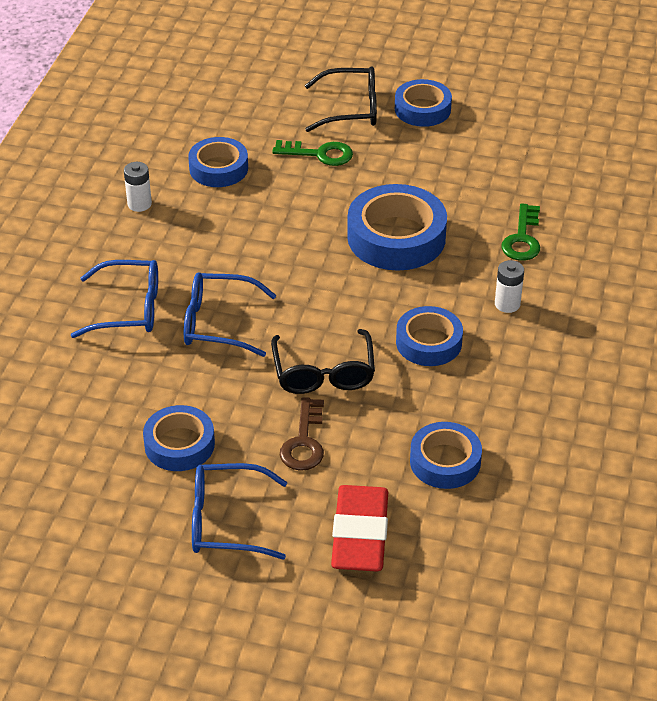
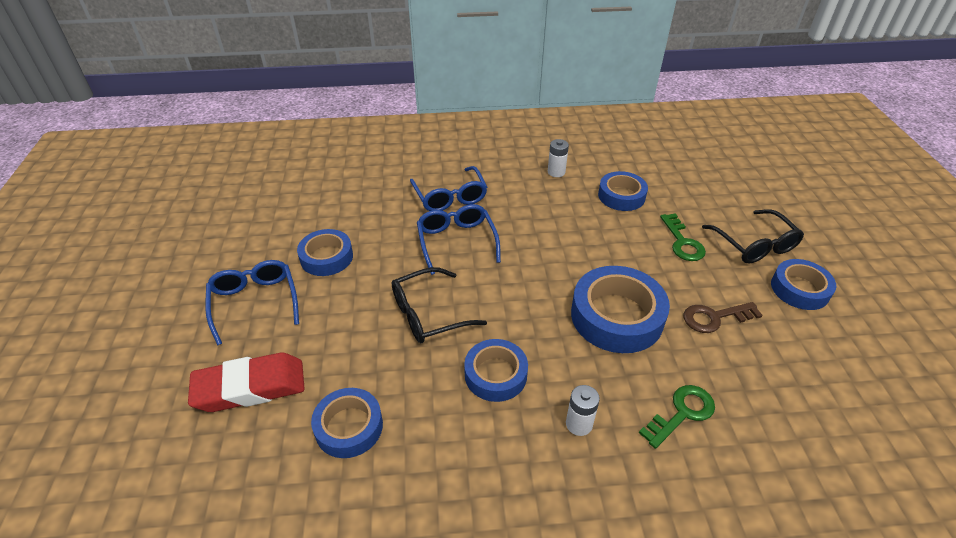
camera: 70 degrees right, 0 degrees up
brown key [280,397,324,471] -> brown key moved to [684,302,763,333]
green key [501,203,540,261] -> green key turned 150 degrees clockwise [639,385,715,449]

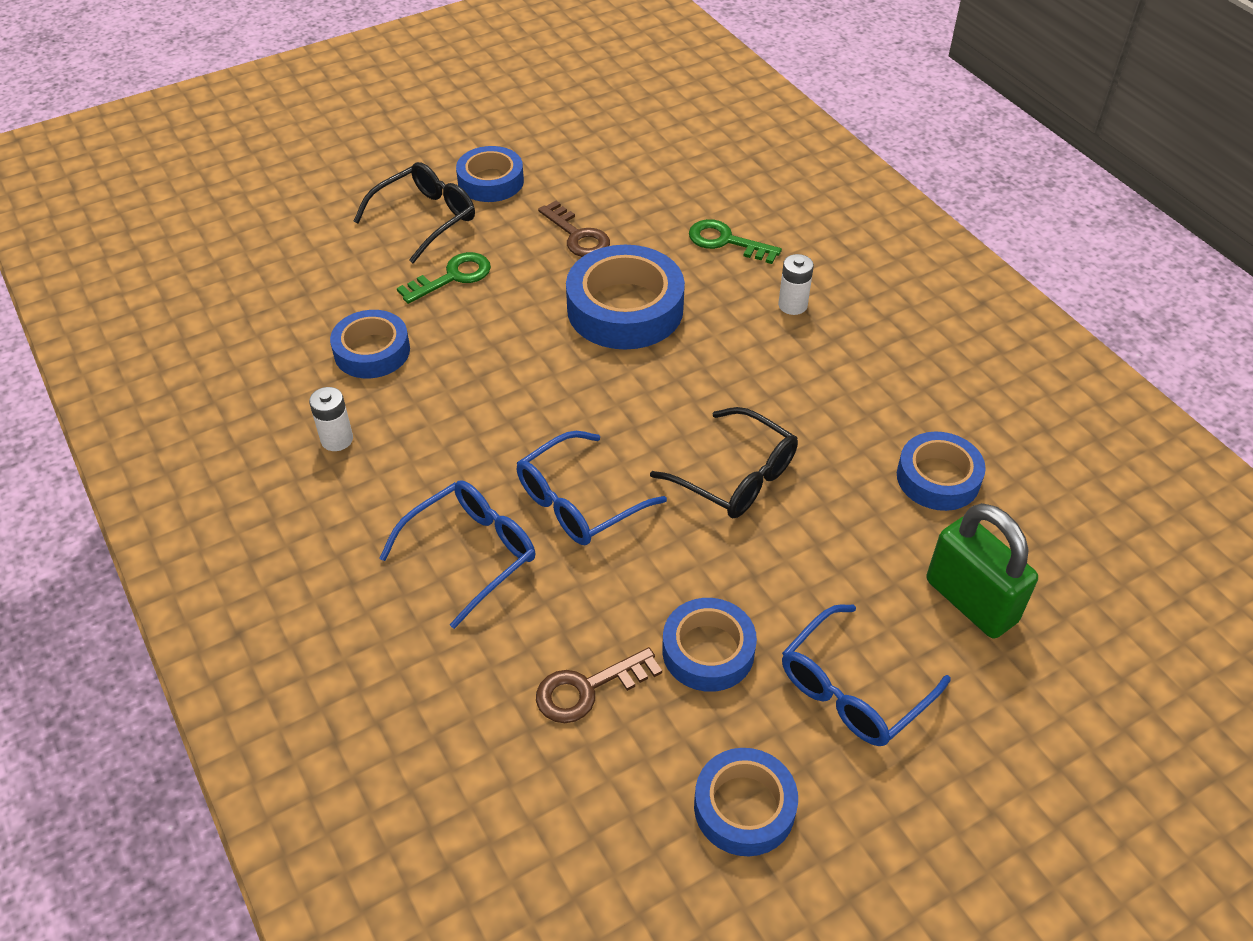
camera: 115 degrees left, 5 degrees up
red eraser [188,353,305,412] -> green padlock [927,503,1038,638]
blue tape [464,339,528,402] -> blue tape moved to [694,748,798,856]
none -> brown key [536,647,662,723]

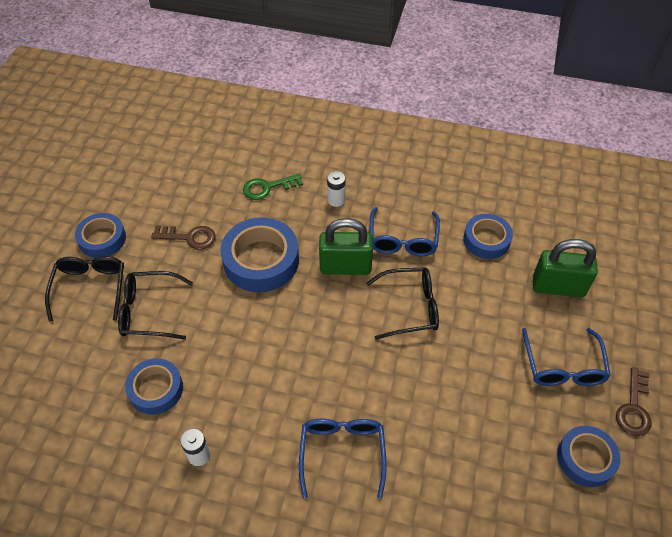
camera: 45 degrees left, 5 degrees up
green key [397,252,491,304] -> black glasses [118,271,193,340]
blue glasses [517,431,667,545] -> blue glasses moved to [370,207,440,256]
brown key [536,647,662,723] -> brown key moved to [616,367,651,436]
blue tape [662,598,757,692] -> none
none -> green padlock [319,218,373,275]

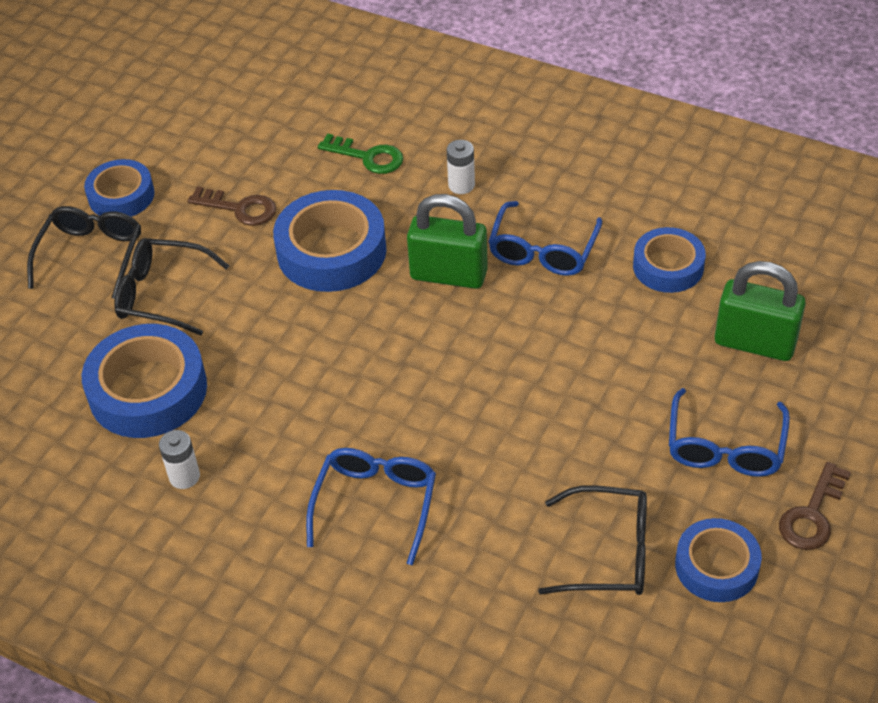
camera: 15 degrees right, 5 degrees down
blue tape [125,358,183,415] -> blue tape [82,324,207,438], size x1.60
green key [243,174,303,200] -> green key turned 150 degrees counterclockwise [318,133,404,174]
black glasses [366,267,439,340] -> black glasses moved to [538,485,647,595]

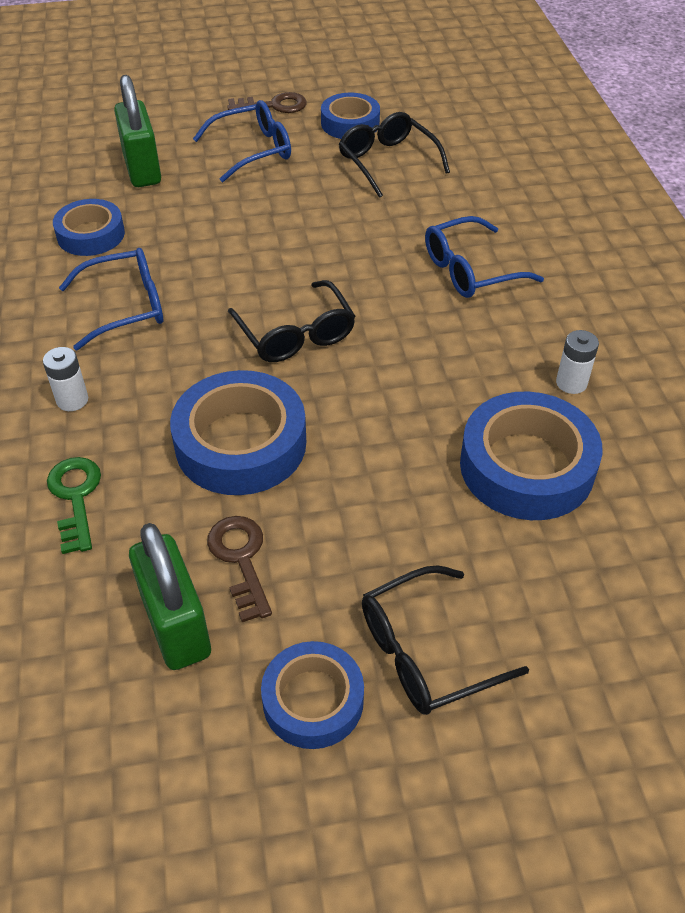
camera: 130 degrees left, 0 degrees up
black glasses [115,238,230,336] -> black glasses moved to [228,280,355,362]
green padlock [407,194,488,289] -> green padlock moved to [129,523,211,670]

